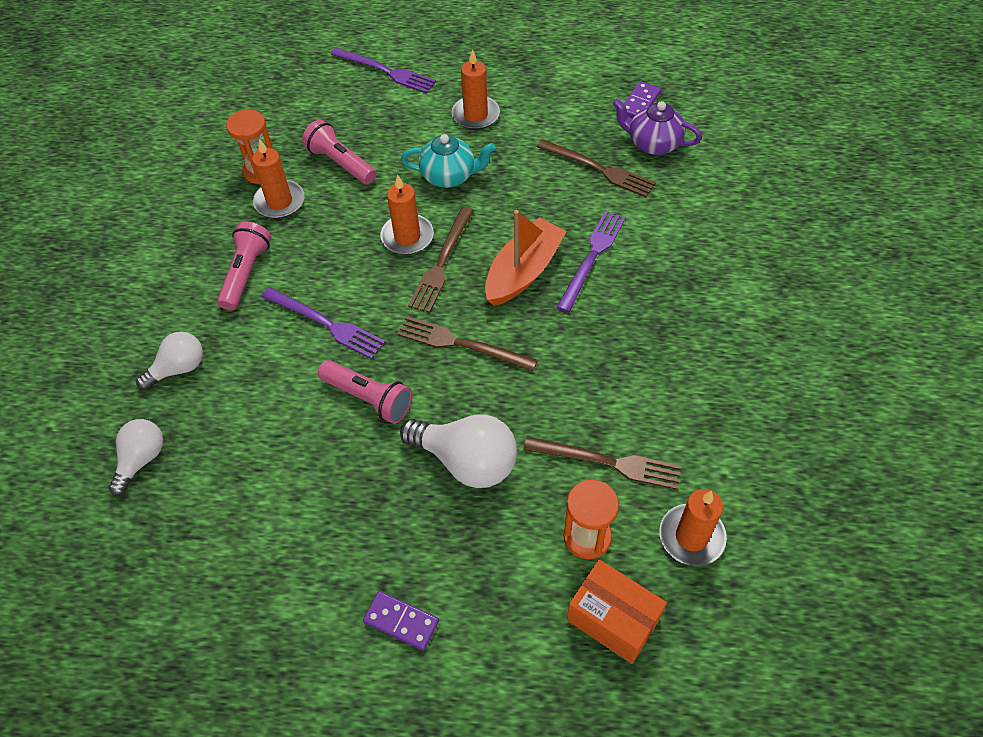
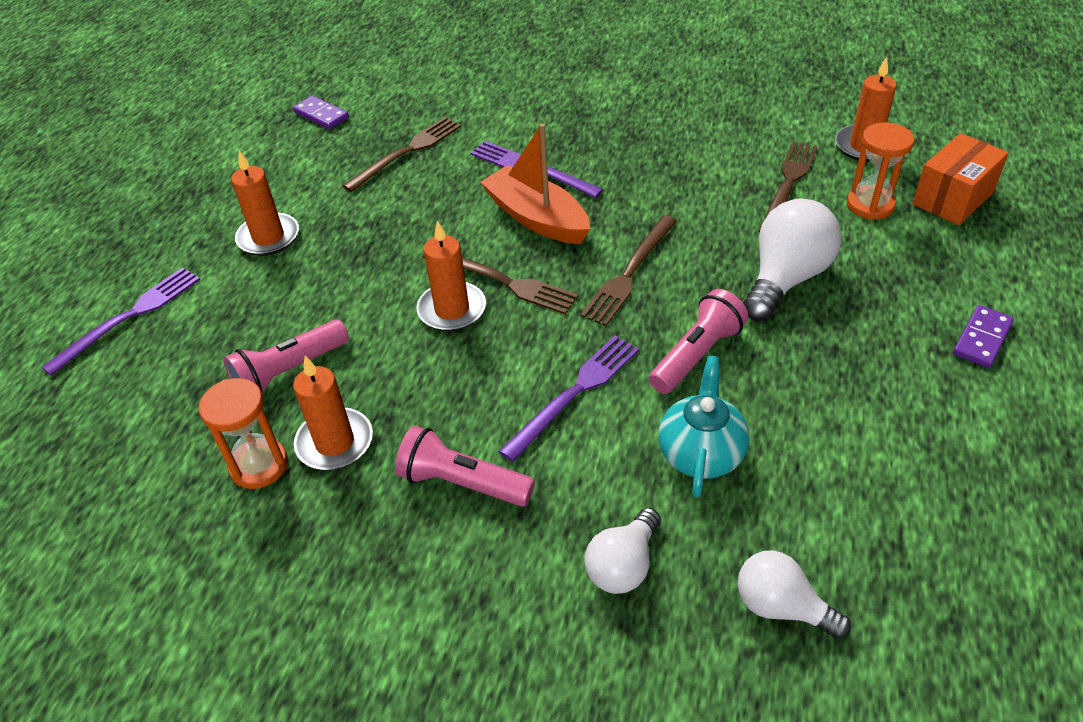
camera: 80 degrees left, 10 degrees down
white light bulb [136,332,203,390] -> white light bulb turned 120 degrees counterclockwise [585,508,661,594]
turquoise teapot [401,134,496,188] -> turquoise teapot moved to [658,356,750,497]
purple teapot [613,99,702,155] -> none

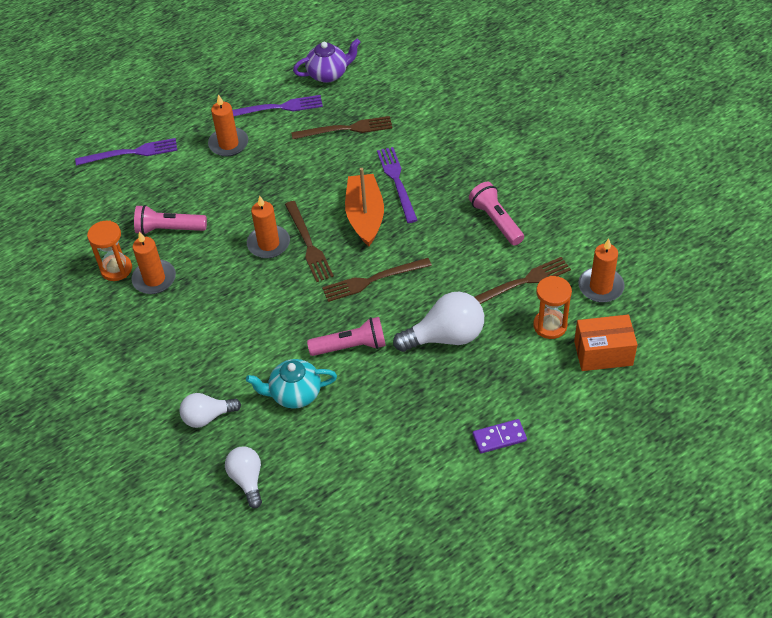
camera: 40 degrees right, 5 degrees up
purple domino [293,96,349,130] -> purple teapot [293,39,360,83]
pink flashlight [395,425,535,507] -> pink flashlight moved to [469,182,524,246]
purple fork [499,336,639,462] -> purple fork moved to [232,95,323,116]
turquoise teapot [658,356,750,497] -> turquoise teapot turned 150 degrees counterclockwise [246,359,337,409]

